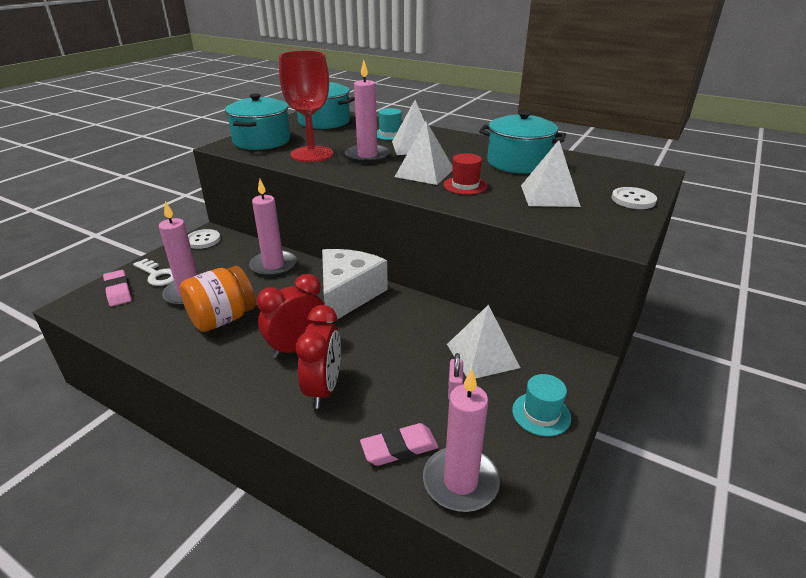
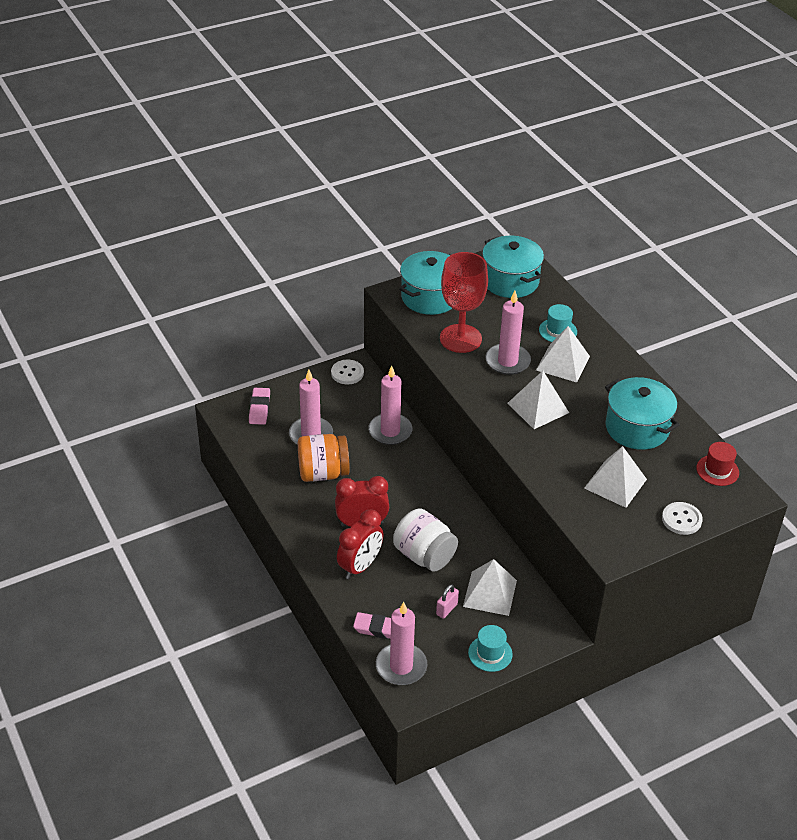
camera: 30 degrees right, 10 degrees up
white key [133,259,174,286] -> none
white cheese [322,249,388,323] -> none
red hat [443,153,488,195] -> red hat moved to [696,442,739,486]
none -> white jar [393,509,458,572]

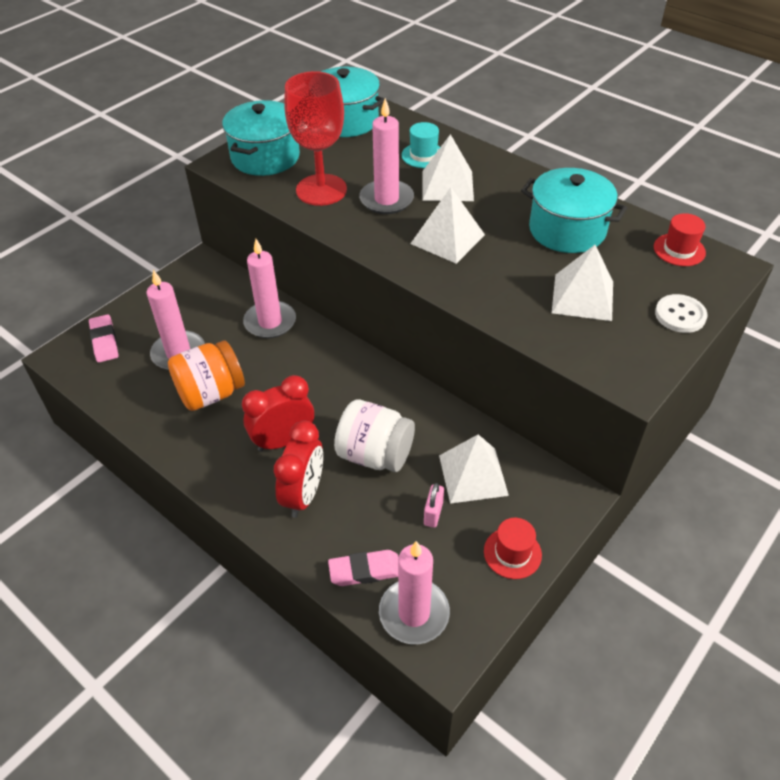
camera: 20 degrees left, 5 degrees up
white button [331,360,364,384] -> none
turquoise hat [468,625,513,672] -> red hat [484,518,542,579]

